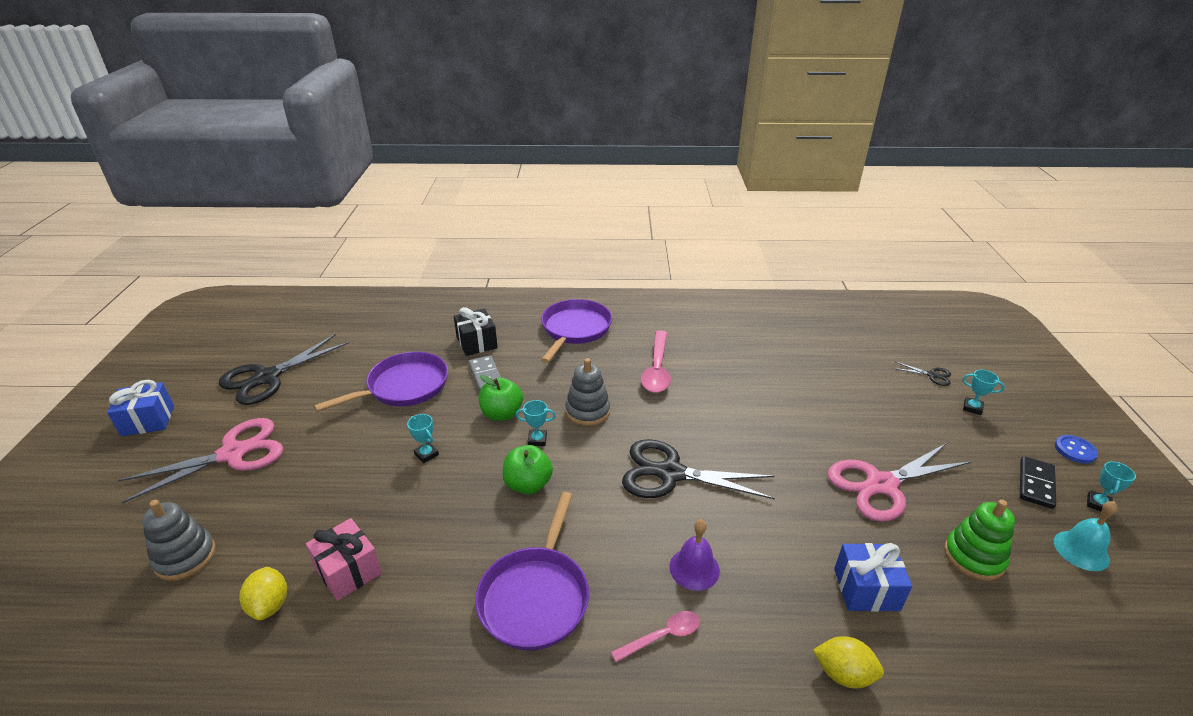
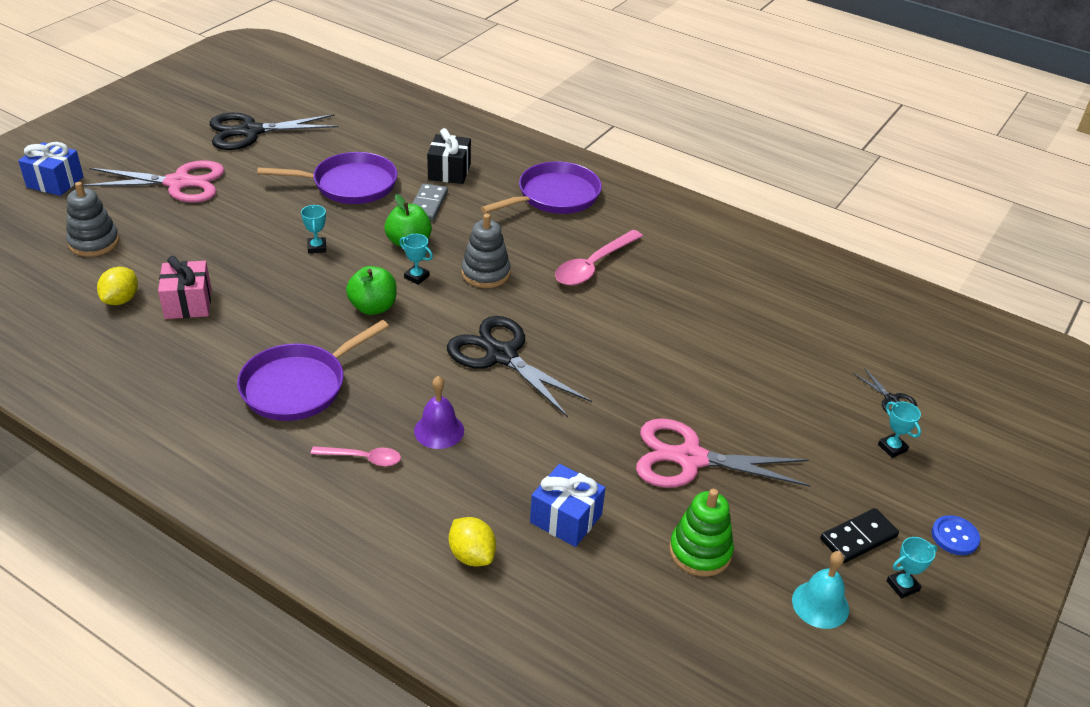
camera: 30 degrees right, 5 degrees up
blue gift [107,380,174,436] -> blue gift moved to [18,142,84,196]

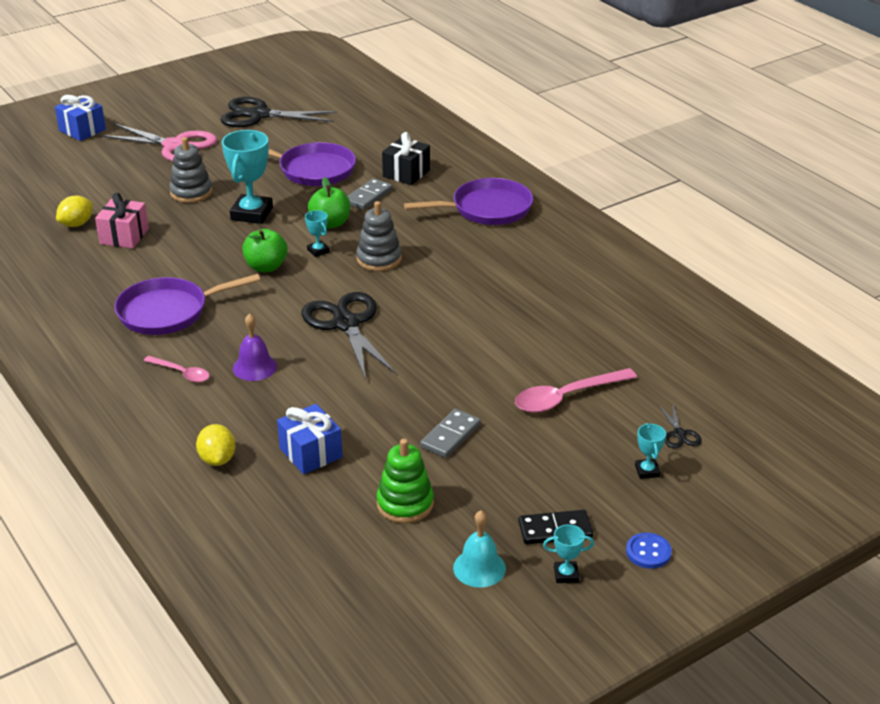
camera: 25 degrees right, 5 degrees down
grey stacking toy [66,182,119,257] -> grey stacking toy moved to [169,137,212,203]
turquoise trophy [301,205,326,253] -> turquoise trophy [222,130,273,224], size x2.10
pink spoon [555,230,643,286] -> pink spoon moved to [515,368,637,413]
pink scissors [636,418,811,488] -> grey domino [420,409,481,458]

